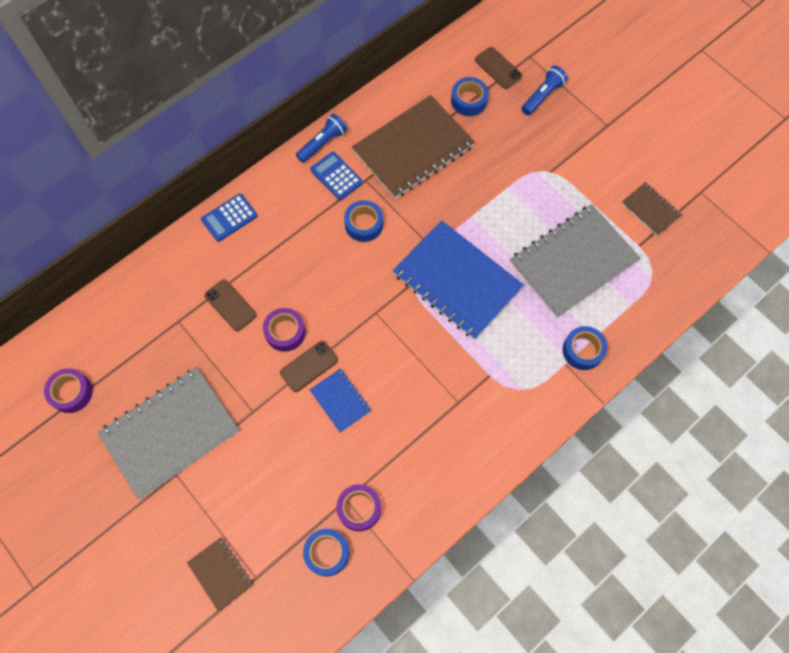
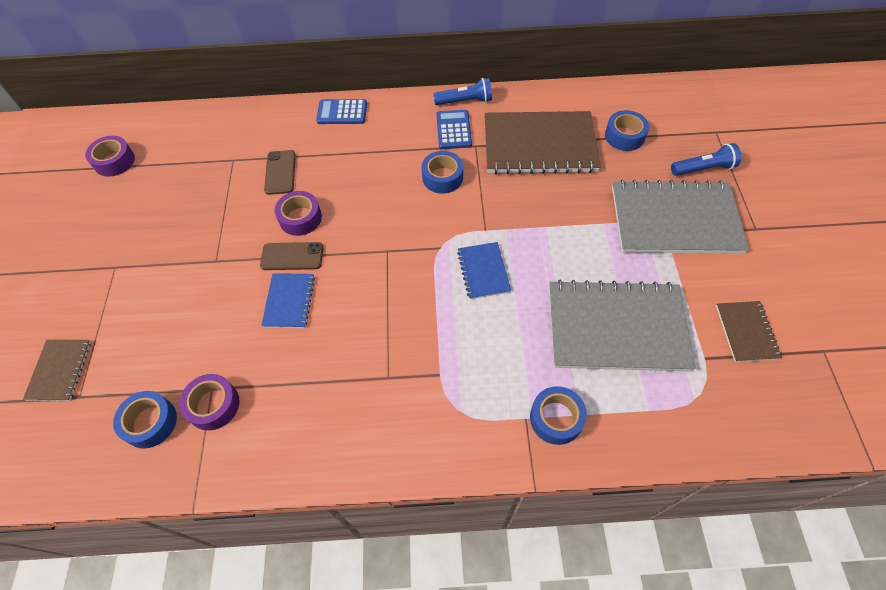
camera: 40 degrees right, 10 degrees down
grey notebook [97,367,239,499] -> grey notebook moved to [612,180,749,254]
blue notebook [392,220,524,340] -> blue notebook [457,242,511,299], size x0.48
brown phone [475,47,523,89] -> none

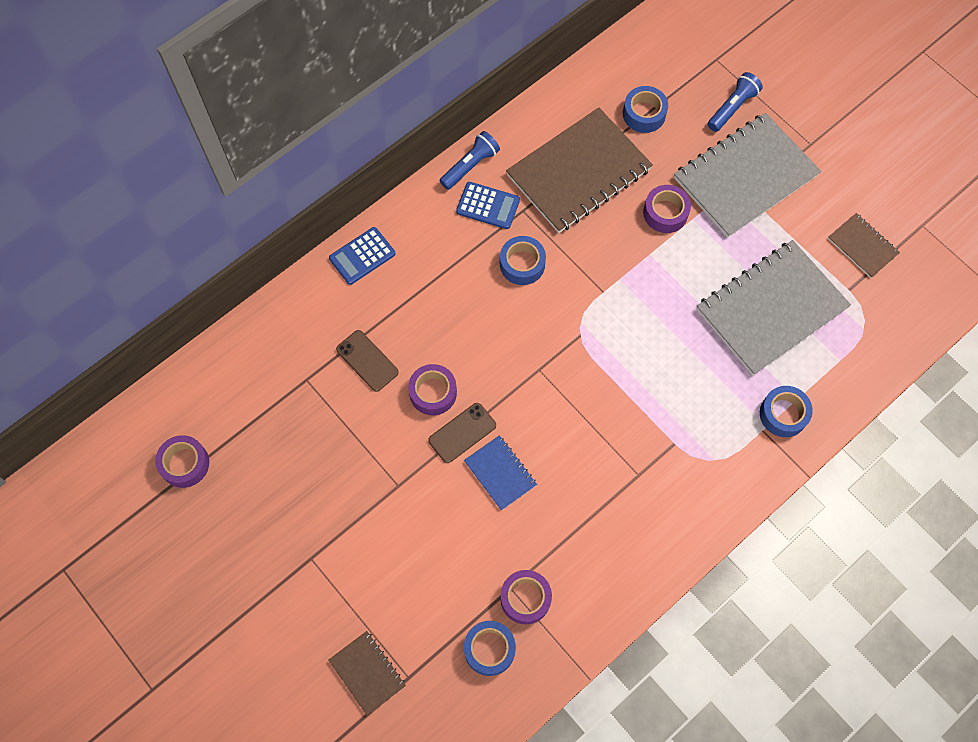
camera: 40 degrees left, 10 degrees up
blue calculator [436,110,472,149] -> blue calculator turned 150 degrees clockwise [456,182,520,229]
blue notebook [457,242,511,299] -> none
none -> purple tape [643,185,691,233]

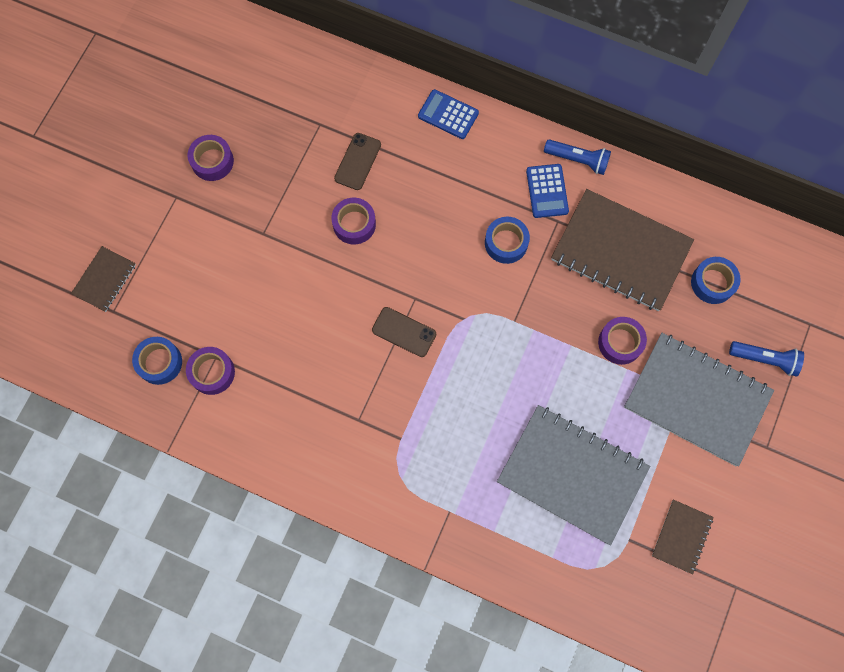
camera: 65 degrees right, 5 degrees up
purple tape [155,435,209,488] -> purple tape moved to [188,135,234,181]
brown phone [428,403,496,463] -> brown phone moved to [372,307,436,357]
blue notebook [464,435,537,511] -> none
blue tape [760,386,813,437] -> none

